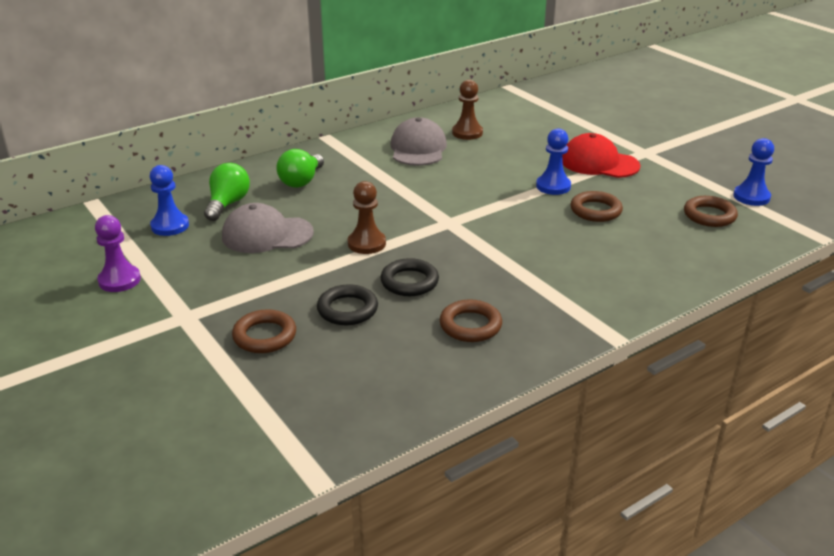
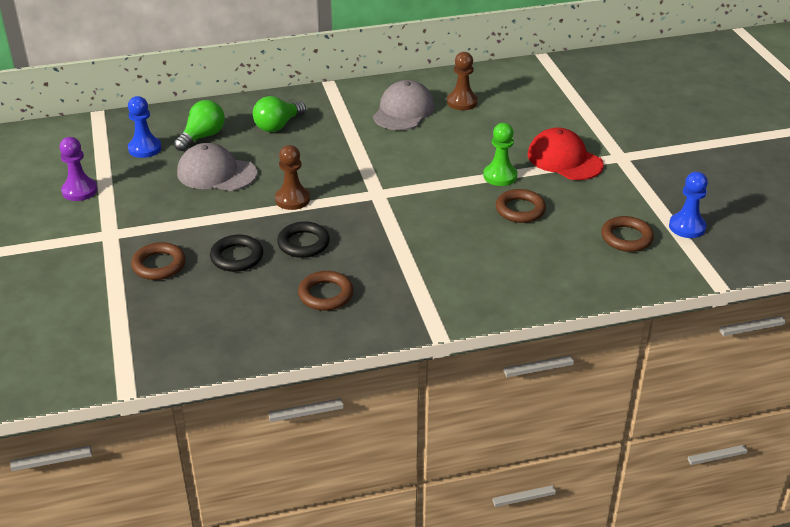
camera: 20 degrees right, 5 degrees up
blue pawn [536,128,571,195] -> green pawn [483,123,518,186]

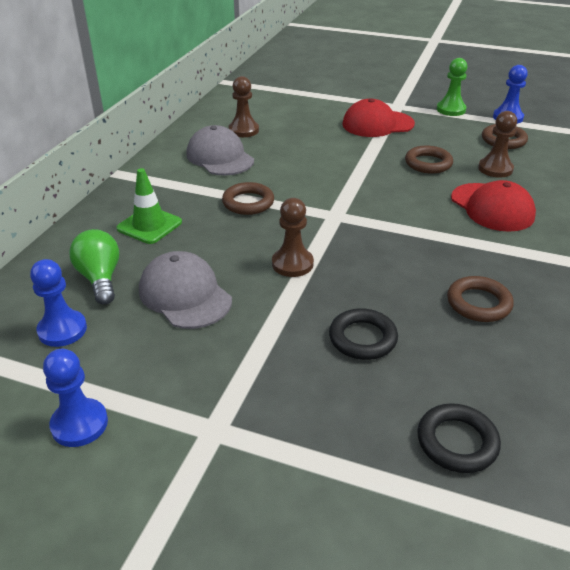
camera: 55 degrees left, 0 degrees up
purple pawn [59,137,97,201] -> blue pawn [43,349,108,447]
brown ring [131,242,186,280] -> brown ring moved to [222,182,274,215]
grey cap [177,143,257,191] -> grey cap turned 90 degrees clockwise [139,251,232,329]
green light bulb [253,96,306,132] -> green traffic cone [116,168,182,244]
black ring [277,221,330,258] -> black ring moved to [417,403,501,473]
green pawn [483,123,518,186] -> green pawn moved to [437,58,467,116]
none -> red cap [451,180,536,232]
none -> brown pawn [478,111,517,178]

